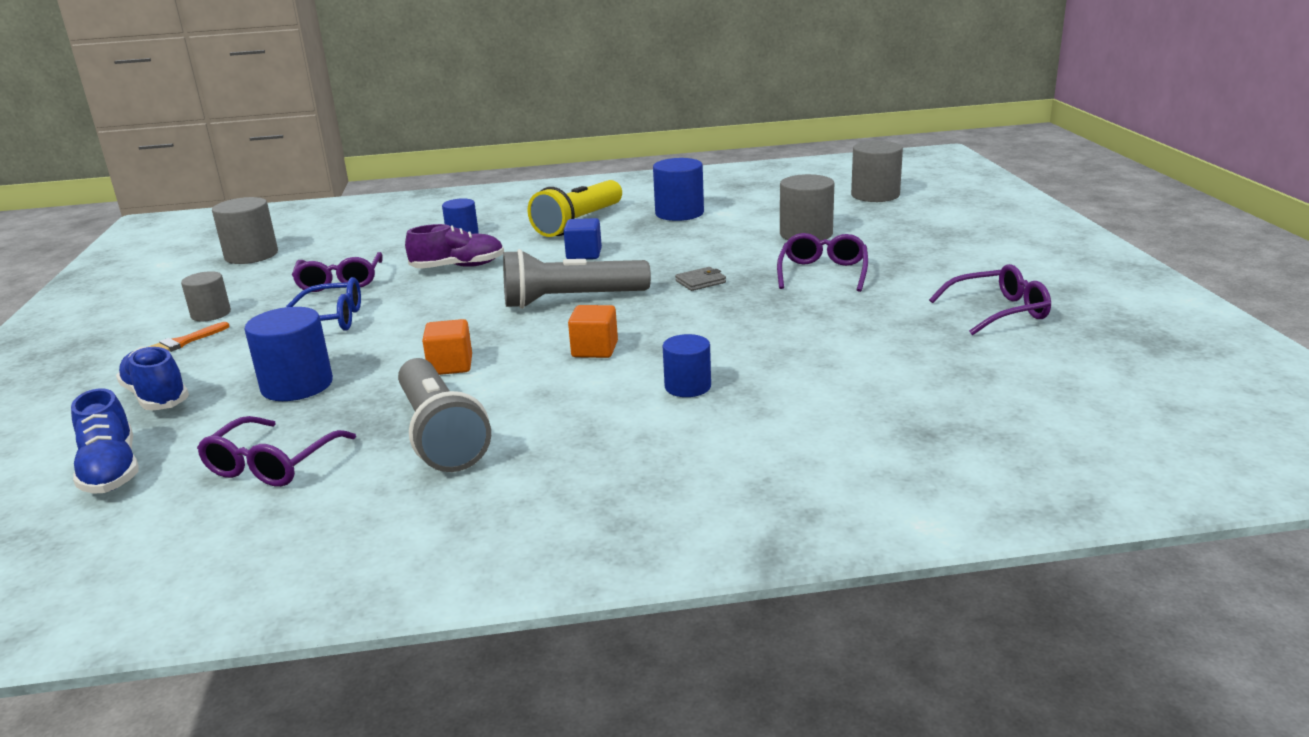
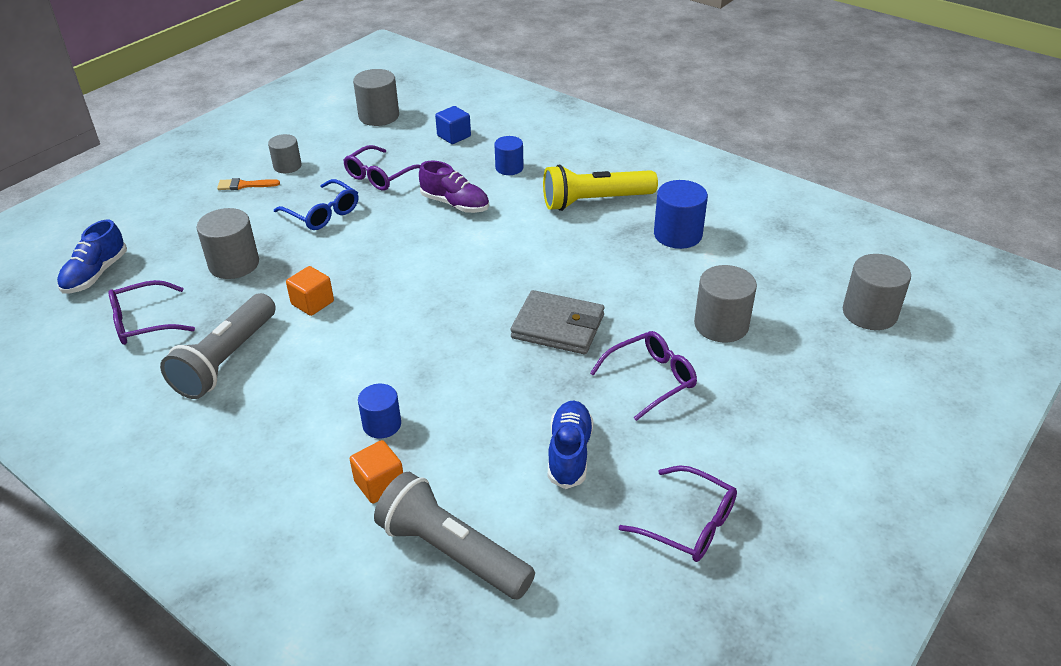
camera: 45 degrees right, 15 degrees up
blue shoe [116,347,189,410] -> blue shoe moved to [548,400,594,489]
blue cylinder [244,307,333,401] -> grey cylinder [197,208,259,279]
grey flashlight [503,249,651,309] -> grey flashlight moved to [374,472,535,599]
blue cube [563,218,602,259] -> blue cube moved to [435,106,471,144]
orange cube [568,305,618,358] -> orange cube moved to [350,440,403,504]
grey wallet [675,267,726,291] -> grey wallet [511,290,605,354], size x2.10

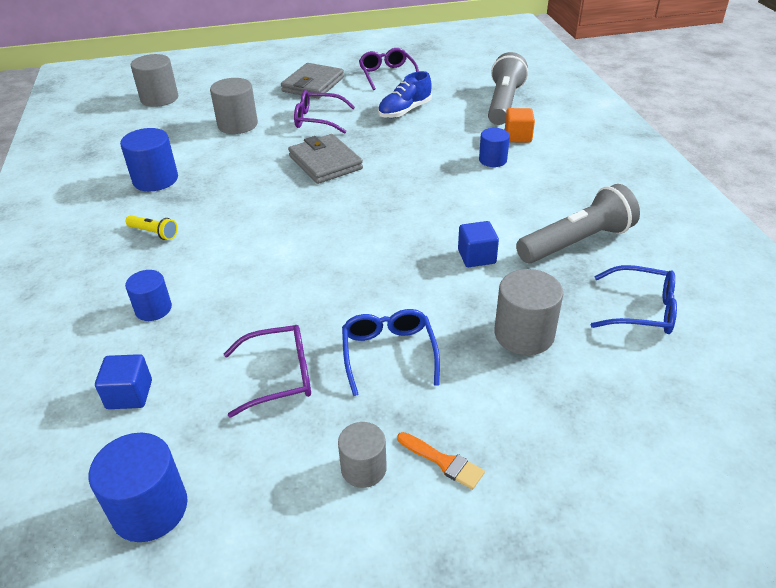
camera: 140 degrees left, 0 degrees up
blue shoe [57,220,127,294] -> none
purple glasses [109,280,195,345] -> blue glasses [591,265,677,334]
orange cube [286,266,334,316] -> blue cube [458,221,499,267]
grey cylinder [353,69,399,126] -> blue cylinder [89,433,188,542]
grey flashlight [374,472,535,599] -> grey flashlight turned 150 degrees counterclockwise [488,52,528,125]
purple shoe [419,161,489,213] -> none
yellow flashlight [543,165,658,211] -> yellow flashlight [126,215,178,240], size x0.46
none -> grey wallet [281,63,344,99]

